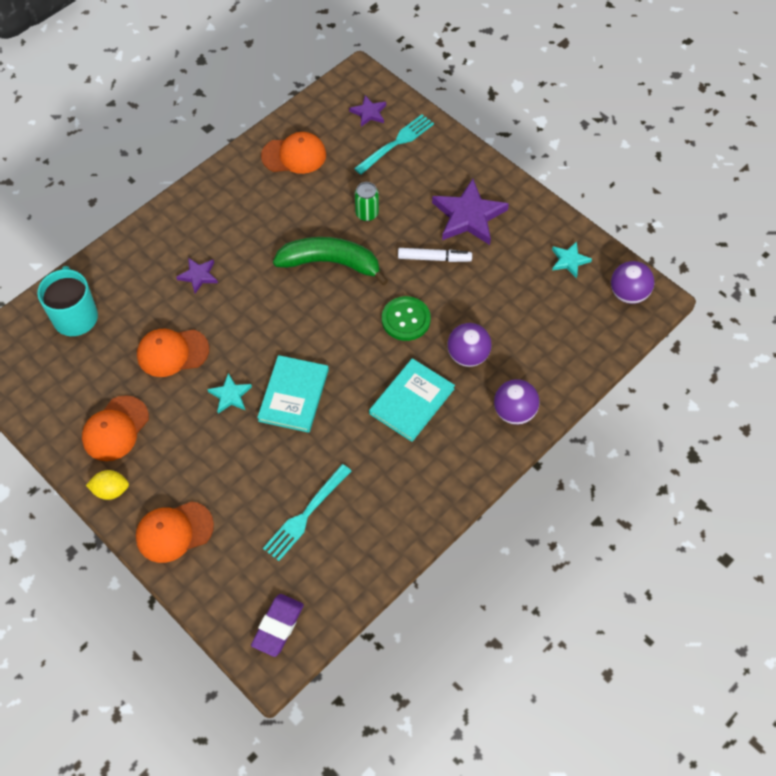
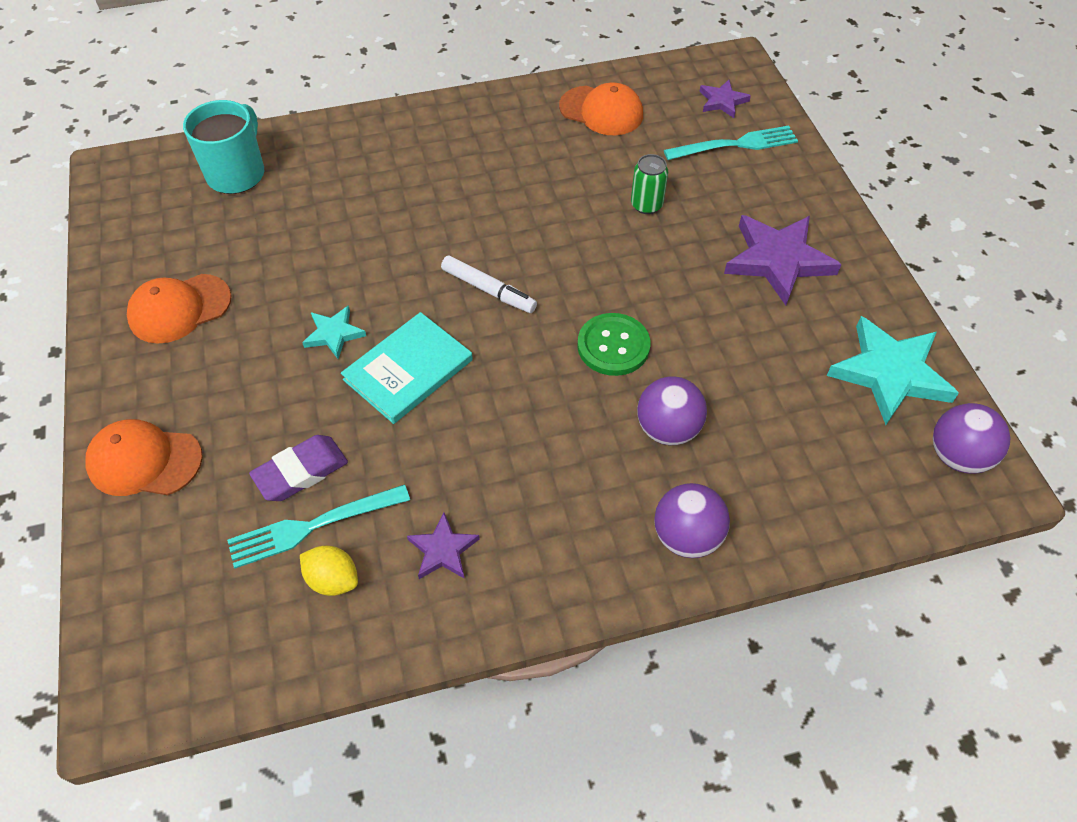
camera: 30 degrees right, 5 degrees down
yellow lemon [86,470,129,500] -> yellow lemon moved to [300,546,358,596]
orange cap [137,329,209,377] -> none
purple star [176,258,218,293] -> purple star moved to [407,513,480,579]
purple eraser [251,594,304,657] -> purple eraser moved to [249,435,348,501]
green banana [273,237,389,285] -> none
turquoise book [369,358,455,442] -> none
white marker [398,248,472,262] -> white marker moved to [441,255,537,313]
turquoise star [552,241,592,278] -> turquoise star [827,316,959,425], size x1.91

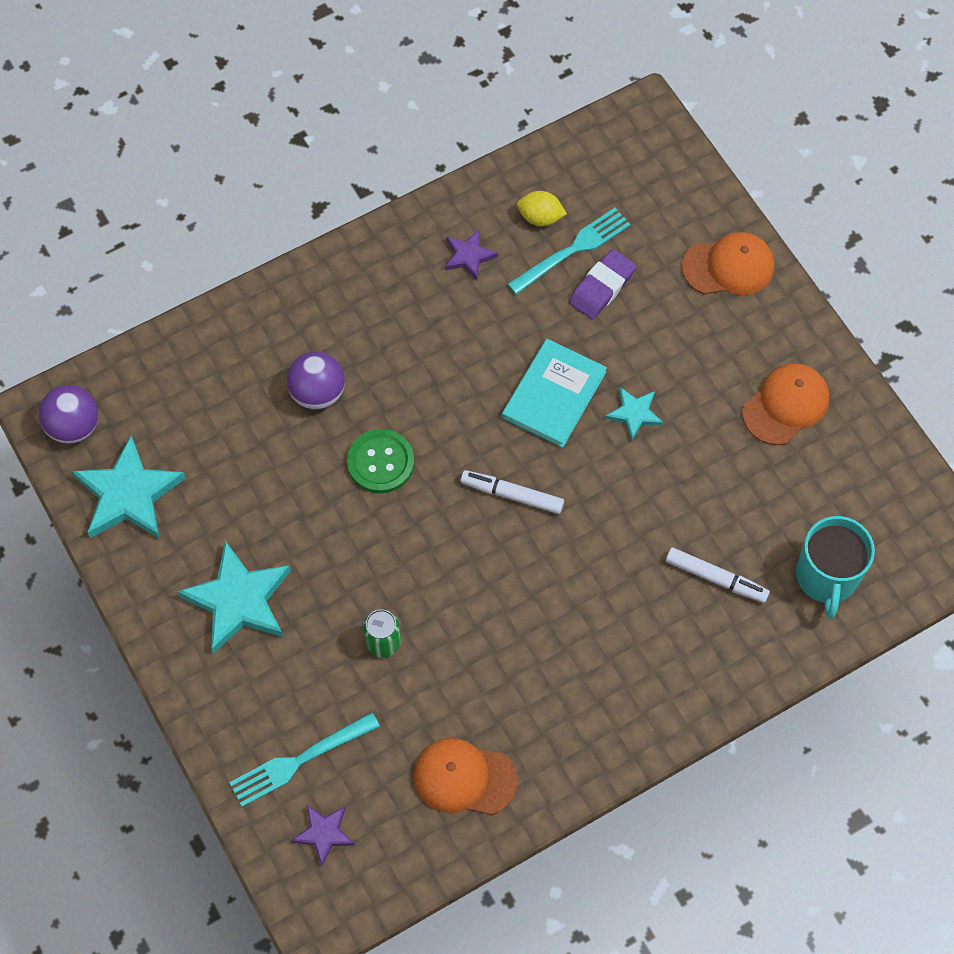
camera: 165 degrees right, 10 degrees up
purple ball [654,483,730,558] -> none
purple star [724,215,842,305] -> turquoise star [177,541,291,654]
none -> white marker [666,547,770,603]

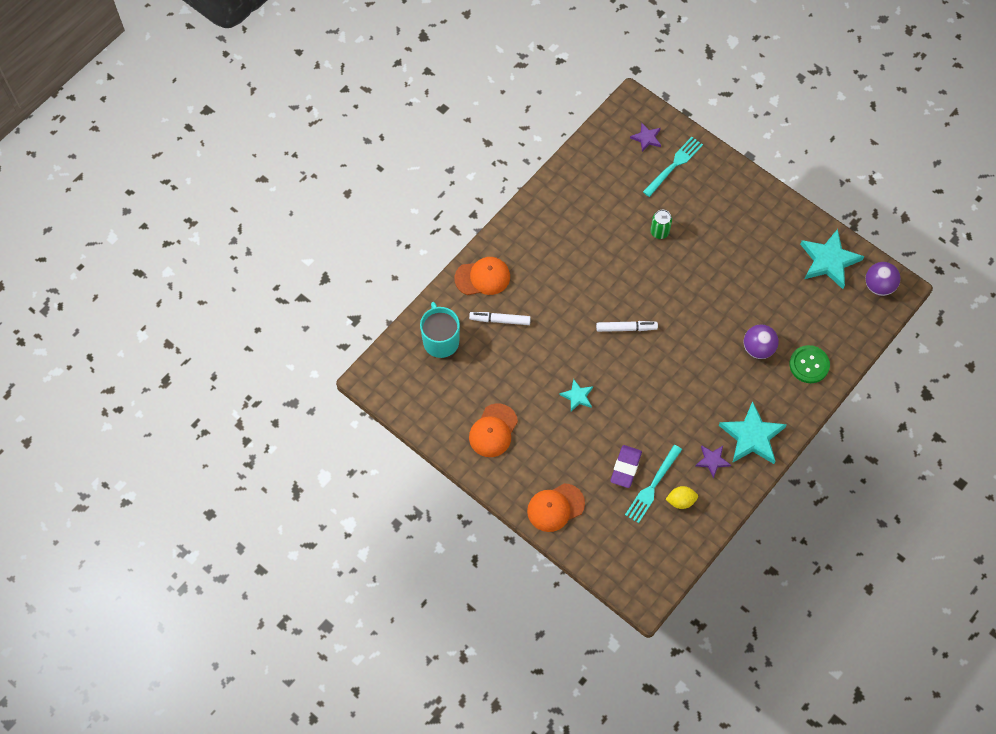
camera: 160 degrees right, 0 degrees up
turquoise star [177,541,291,654] -> turquoise star moved to [719,401,787,464]
green button [347,429,414,493] -> green button moved to [789,345,830,383]
orange cap [414,738,518,815] -> orange cap moved to [454,257,510,295]
turquoise book [502,339,607,448] -> none

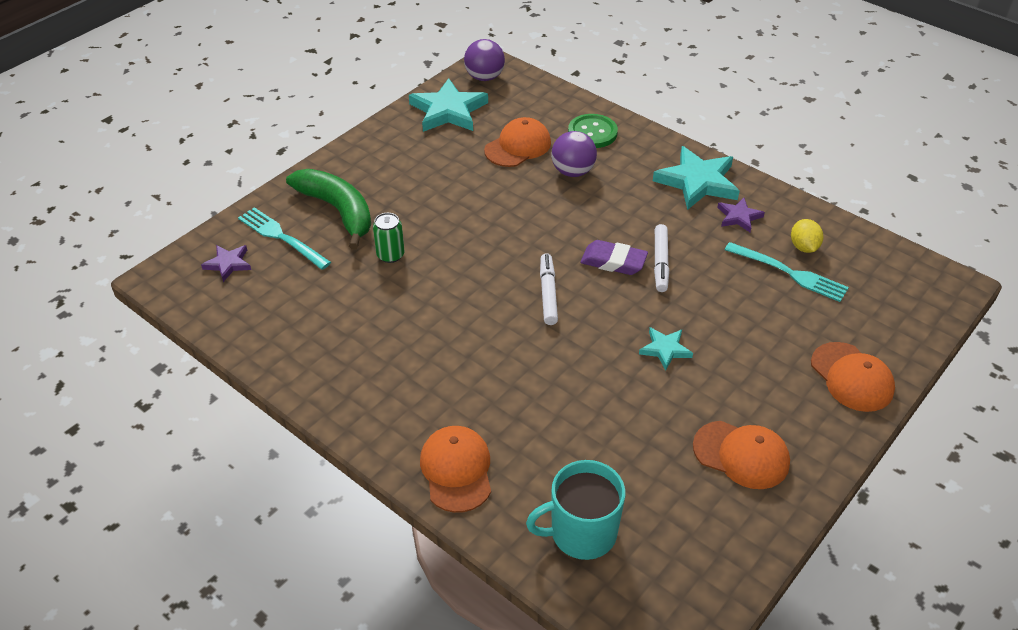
camera: 90 degrees left, 20 degrees down
white marker [469,312,531,325] -> white marker moved to [654,224,669,292]
purple eraser [610,445,642,488] -> purple eraser moved to [580,240,648,275]
none -> green banana [286,169,371,250]
none -> orange cap [484,117,551,167]

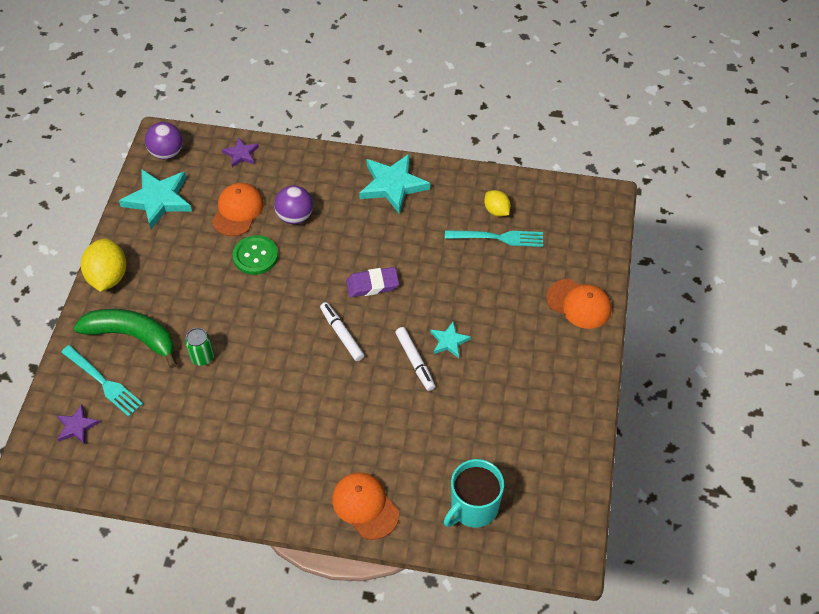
camera: 30 degrees left, 10 degrees up
turquoise fork [238,207,331,270] -> turquoise fork turned 150 degrees counterclockwise [61,345,143,417]
green button [568,114,618,148] -> green button moved to [233,235,278,275]
white marker [654,224,669,292] -> white marker moved to [395,327,435,391]
orange cap [693,421,790,489] -> none
purple star [717,198,765,232] -> purple star moved to [222,137,259,168]
none -> yellow lemon [81,238,126,292]

